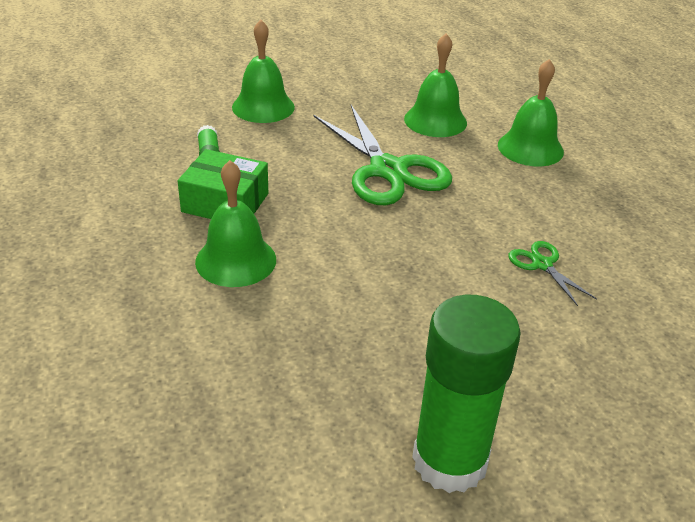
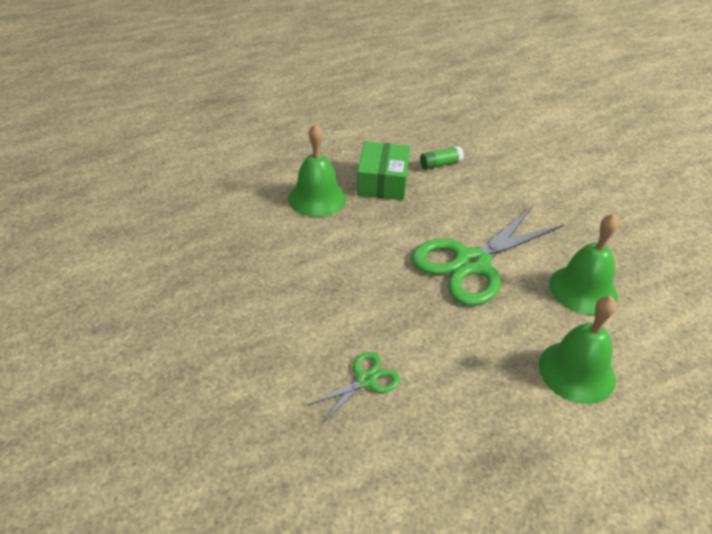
camera: 80 degrees right, 5 degrees up
green bell [232,20,295,123] -> none
green glue stick [412,295,521,493] -> none

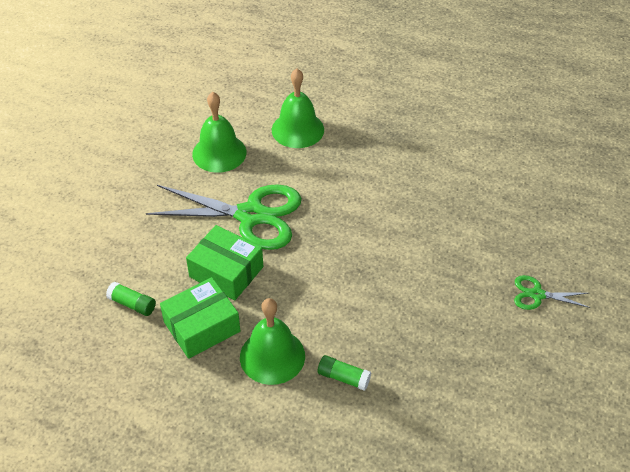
camera: 130 degrees left, 5 degrees up
green scissors [308,352,400,422] -> green scissors moved to [514,275,591,310]
none -> green box [186,225,263,300]
none -> green glue stick [318,355,371,391]

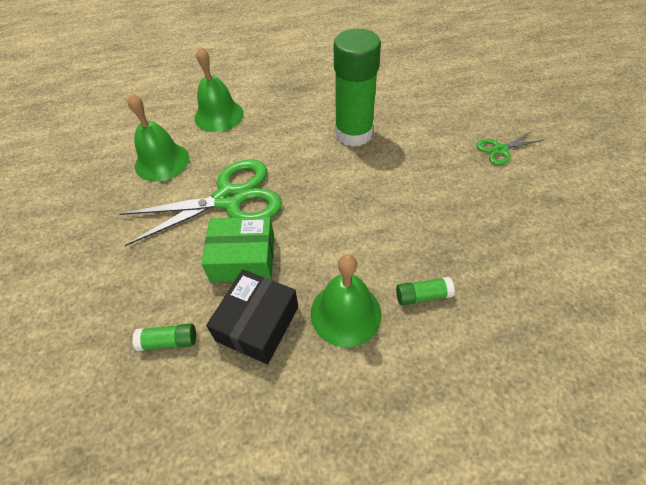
camera: 30 degrees left, 5 degrees up
green box [160,277,240,359] -> black box [206,269,298,364]
none -> green glue stick [334,29,381,147]

